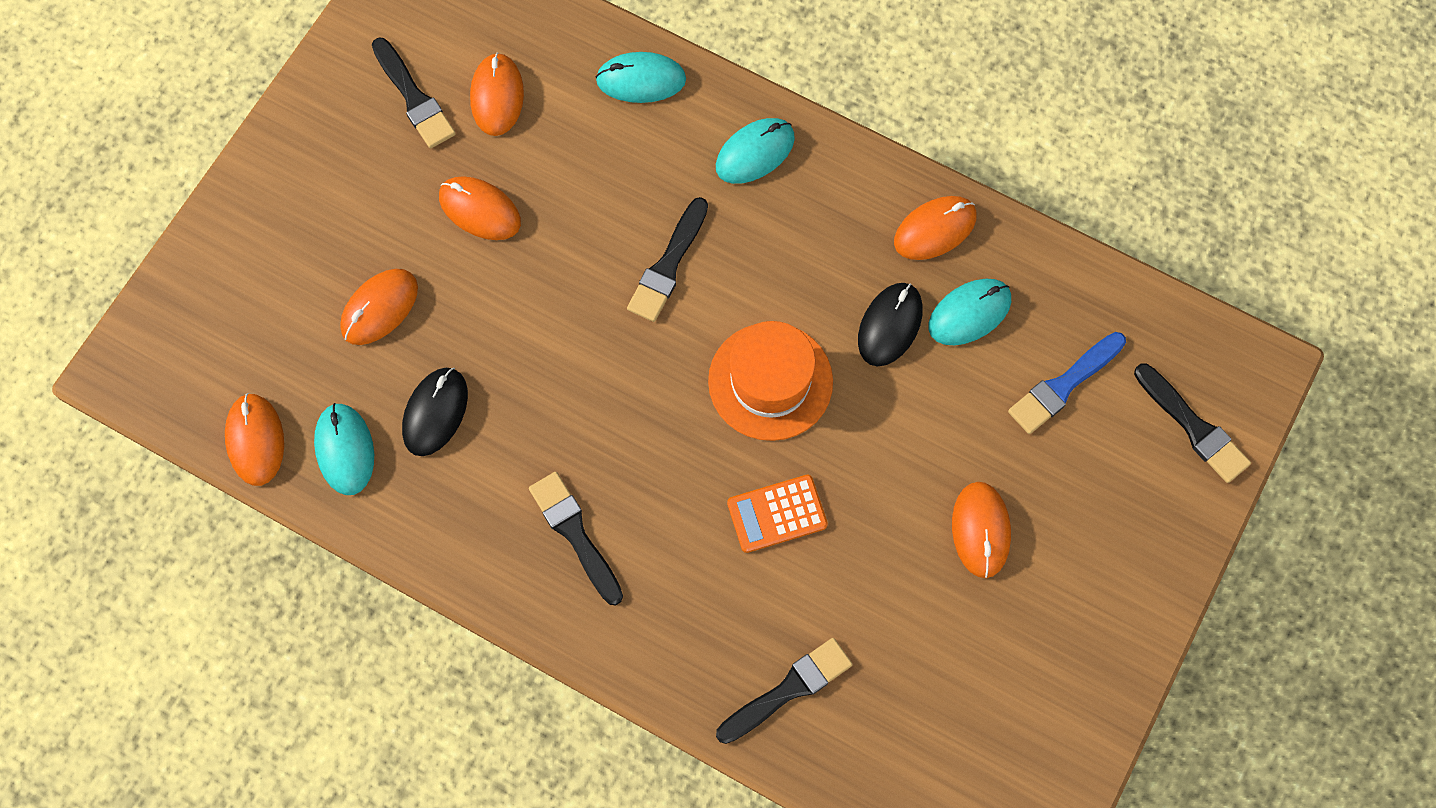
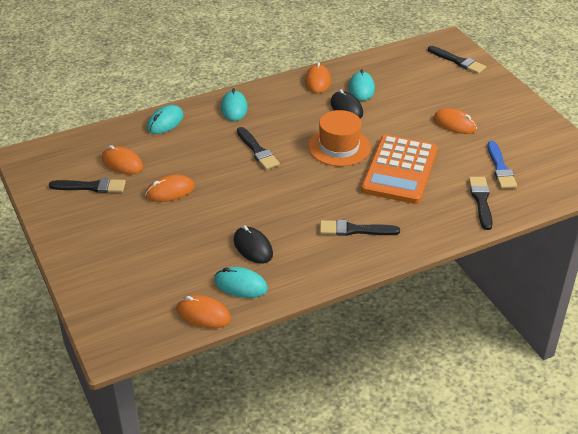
camera: 55 degrees left, 30 degrees down
orange mouse [340,269,418,345] -> none
orange calculator [727,475,828,553] -> orange calculator [361,135,438,204], size x2.03
blue brush [1008,332,1126,434] -> blue brush moved to [487,141,517,189]
black brush [1134,363,1251,483] -> black brush turned 45 degrees clockwise [428,46,486,74]

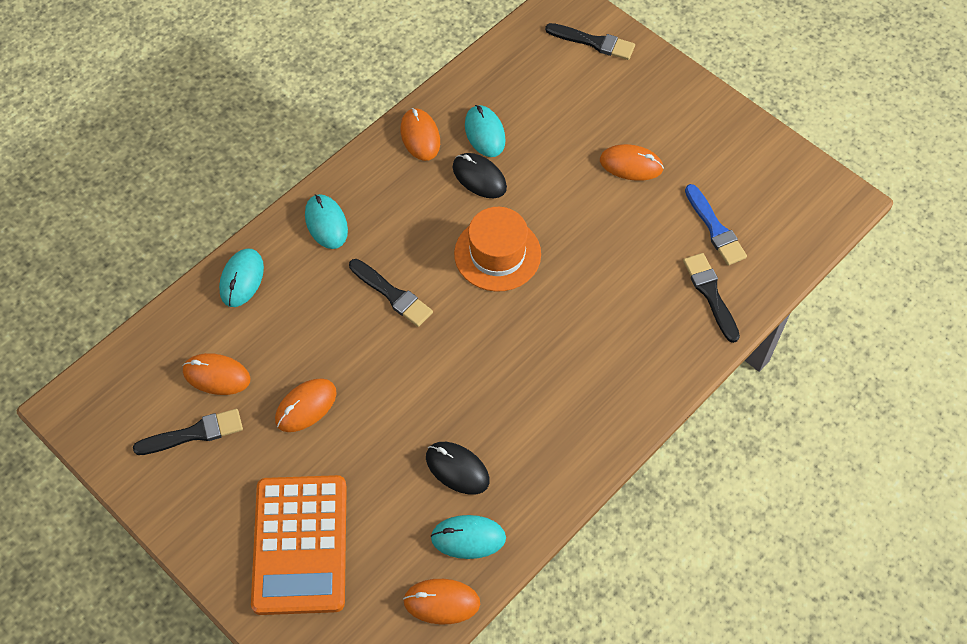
camera: 20 degrees left, 20 degrees up
black brush [320,220,400,236] -> none
orange calculator [361,135,438,204] -> orange calculator moved to [251,475,347,615]

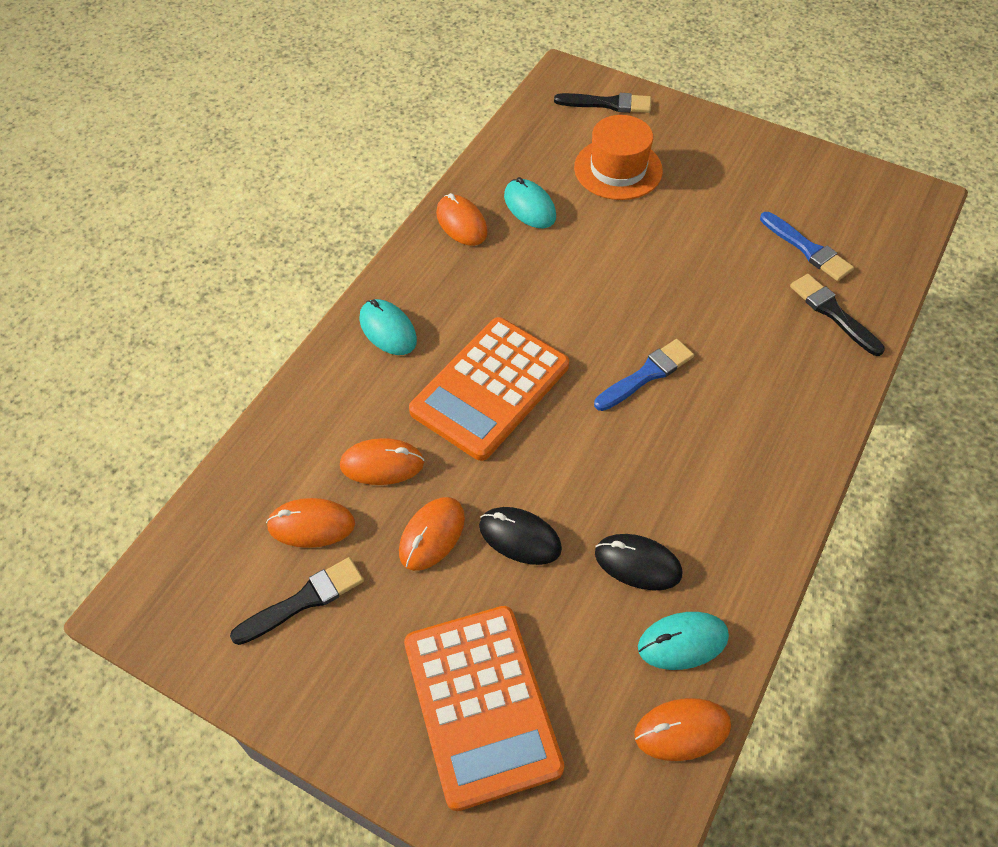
camera: 15 degrees left, 5 degrees down
turquoise mouse [219,249,264,307] -> none
black brush [349,259,433,327] -> orange calculator [409,317,569,461]
black mouse [453,153,507,198] -> black mouse moved to [479,507,562,565]
orange hat [454,207,541,292] -> orange hat moved to [574,115,663,200]
orange mouse [600,144,664,181] -> orange mouse moved to [340,438,424,485]
none -> blue brush [594,339,694,411]

